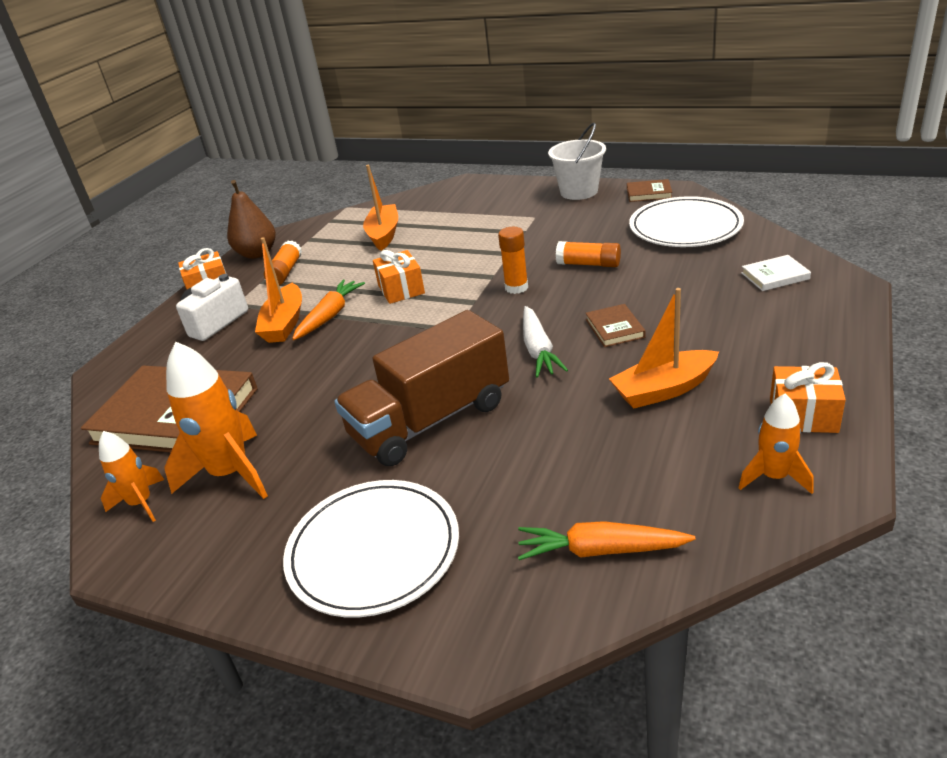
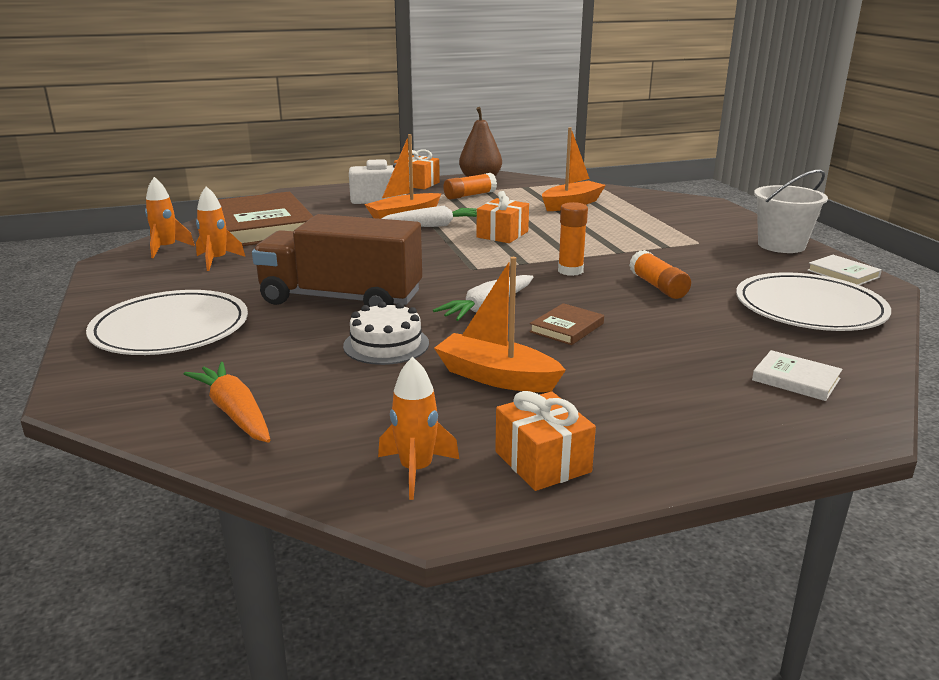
camera: 45 degrees right, 10 degrees down
orange rocket [165,342,268,499] -> orange rocket [196,186,245,271], size x0.58
orange carrot [292,280,365,340] -> white carrot [381,206,477,227]
brown book [627,179,672,202] -> white book [807,255,882,285]
none -> white cake [343,301,429,365]

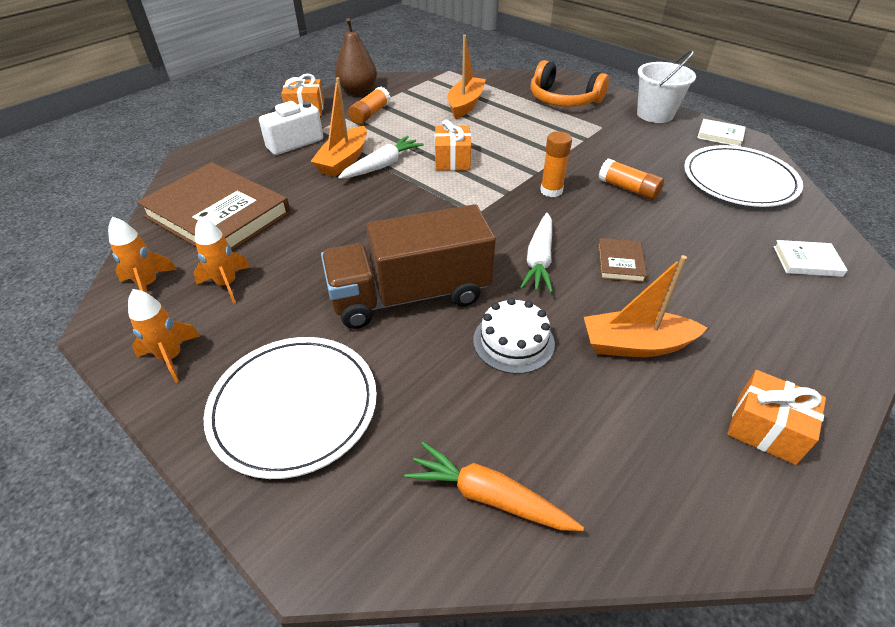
camera: 30 degrees left, 20 degrees up
orange rocket [378,357,459,500] -> orange rocket moved to [128,289,200,383]
none -> orange headphones [531,60,609,107]

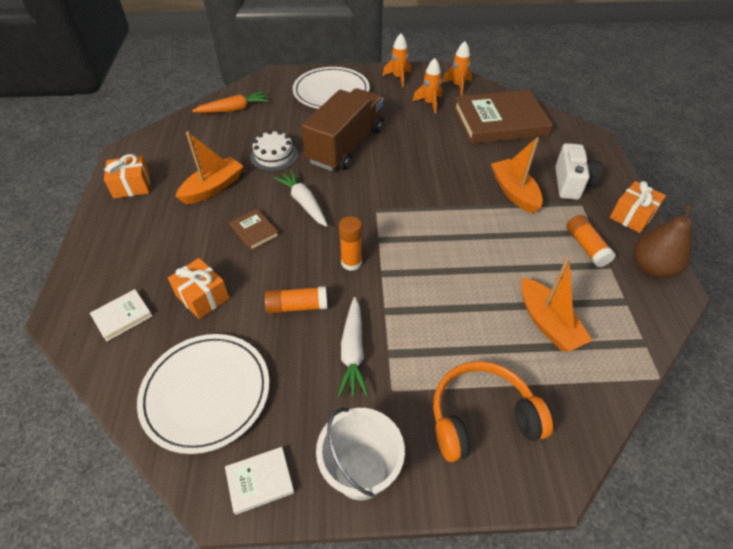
camera: 135 degrees right, 5 degrees up
white carrot [338,136,424,179] -> white carrot moved to [338,297,368,397]
orange gift [435,120,471,171] -> orange gift moved to [168,258,229,319]

